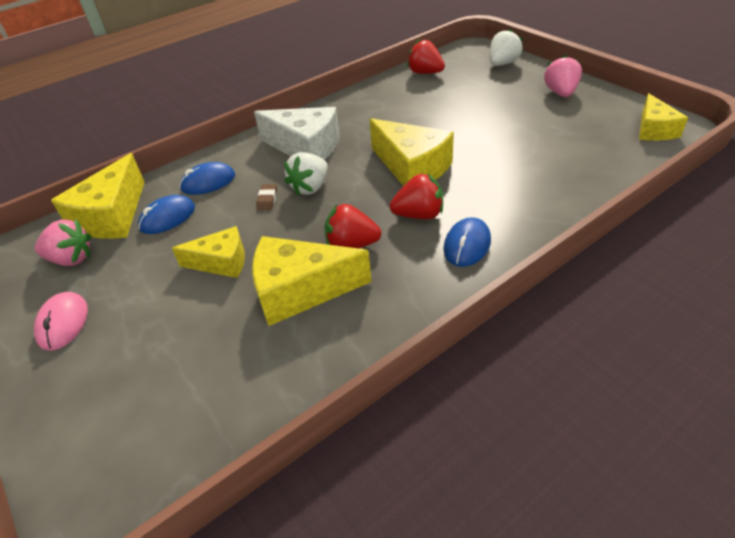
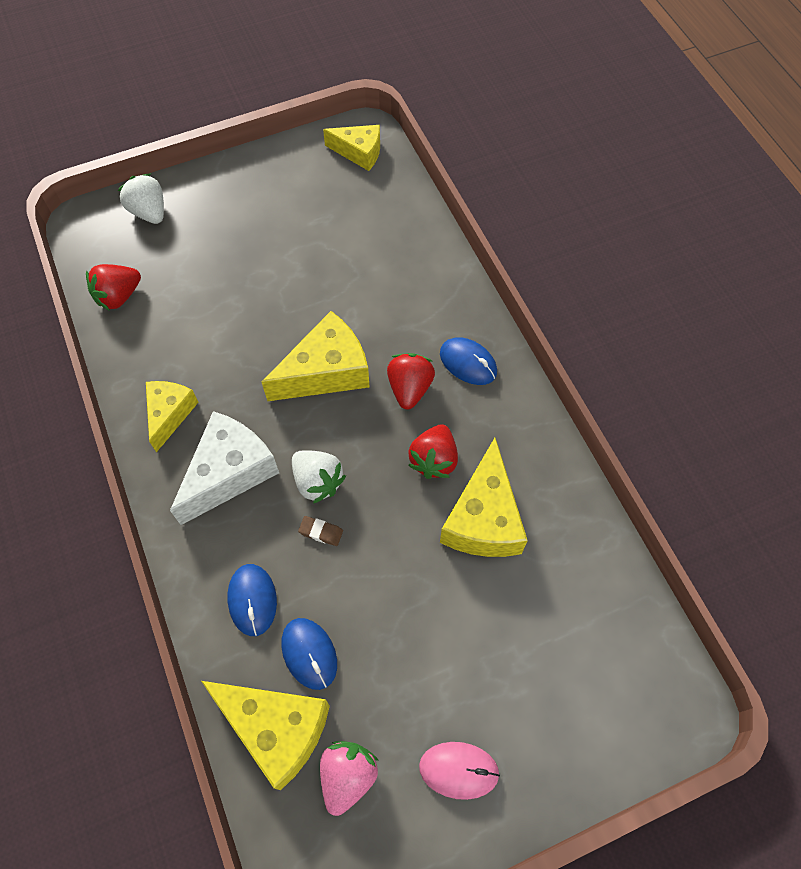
camera: 80 degrees left, 20 degrees up
yellow cheese [172,226,245,278] -> yellow cheese moved to [146,381,199,453]
pink strawberry [544,55,582,97] -> none

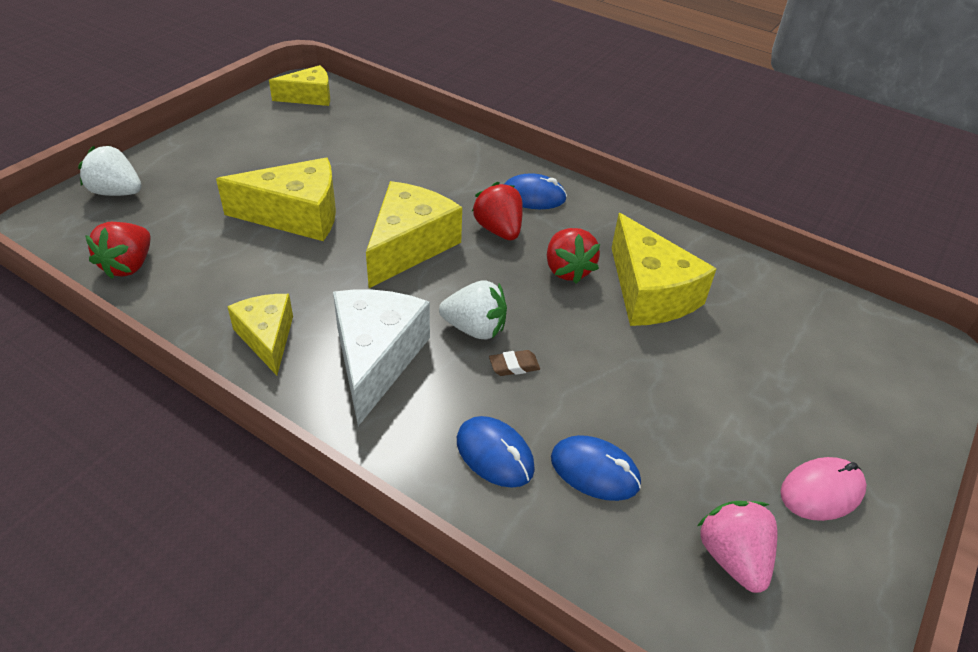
camera: 35 degrees left, 20 degrees down
yellow cheese [201,681,330,790] -> yellow cheese moved to [216,158,336,241]

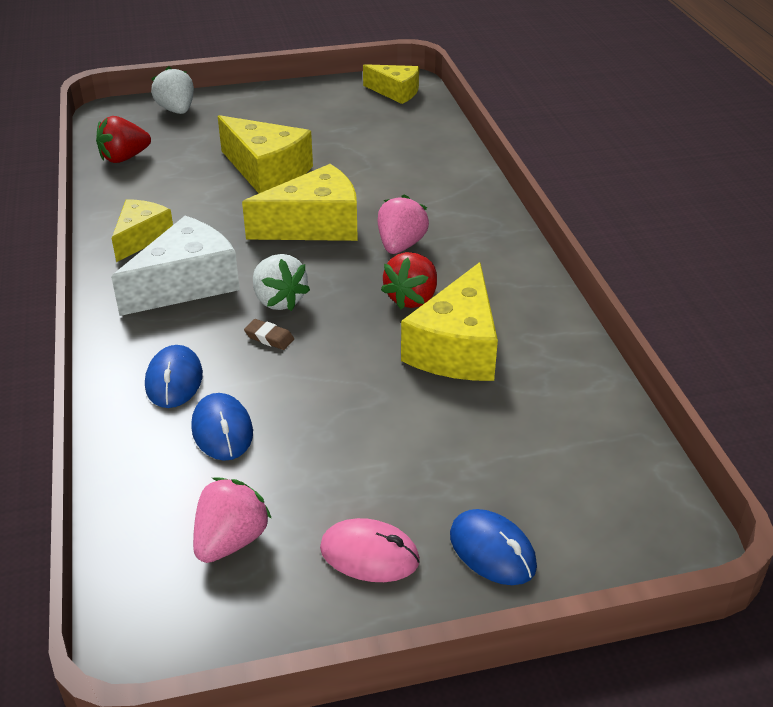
camera: 45 degrees right, 5 degrees down
red strawberry [472,182,523,240] -> pink strawberry [378,194,429,254]
blue mouse [504,173,567,209] -> blue mouse moved to [450,509,537,585]

